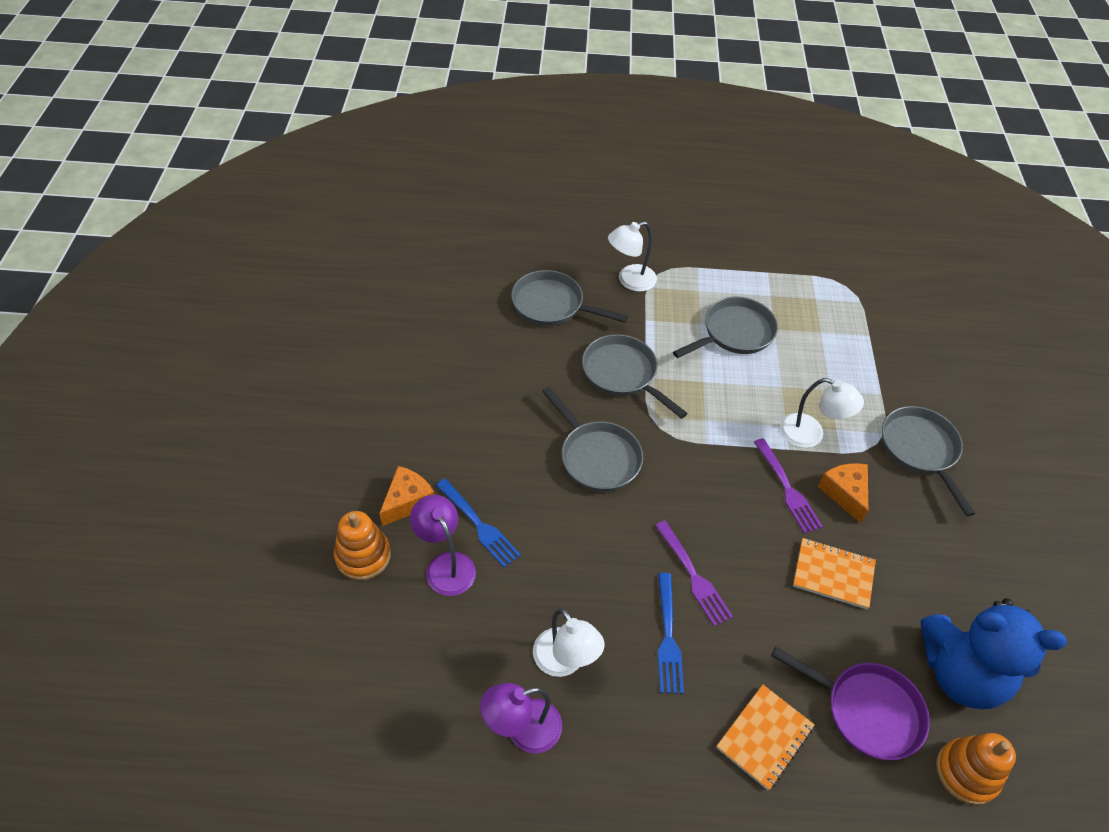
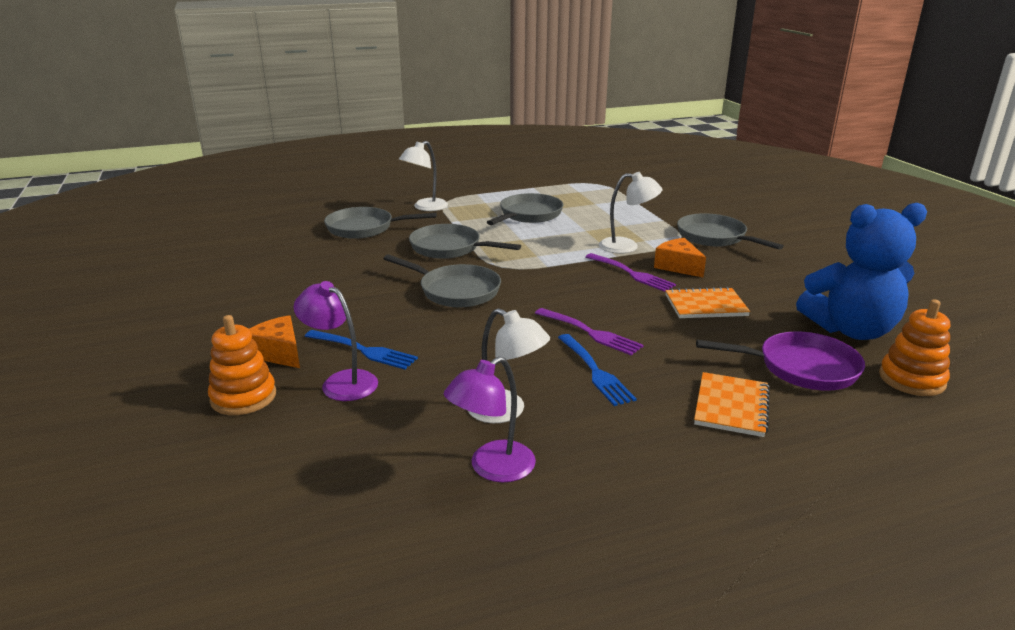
camera: 20 degrees left, 25 degrees down
orange cheese [379,466,435,526] -> orange cheese turned 60 degrees counterclockwise [249,315,300,368]

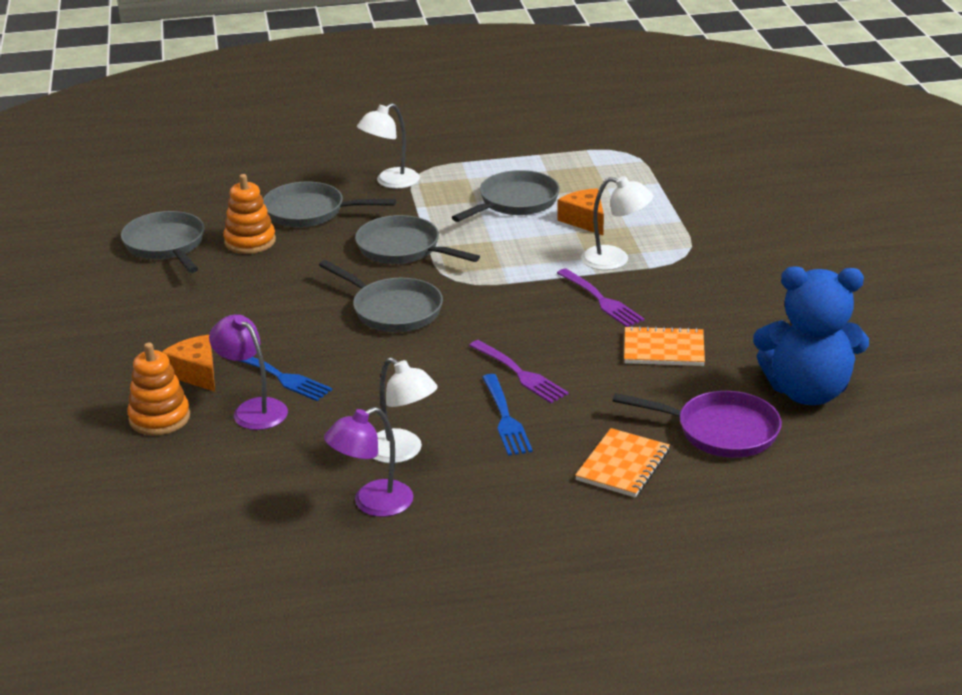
camera: 10 degrees right, 5 degrees up
orange cheese [654,238,706,278] -> orange cheese moved to [557,188,604,235]
grey pan [677,213,784,250] -> grey pan moved to [121,211,205,273]
orange stacking toy [879,299,950,396] -> orange stacking toy moved to [223,174,276,254]

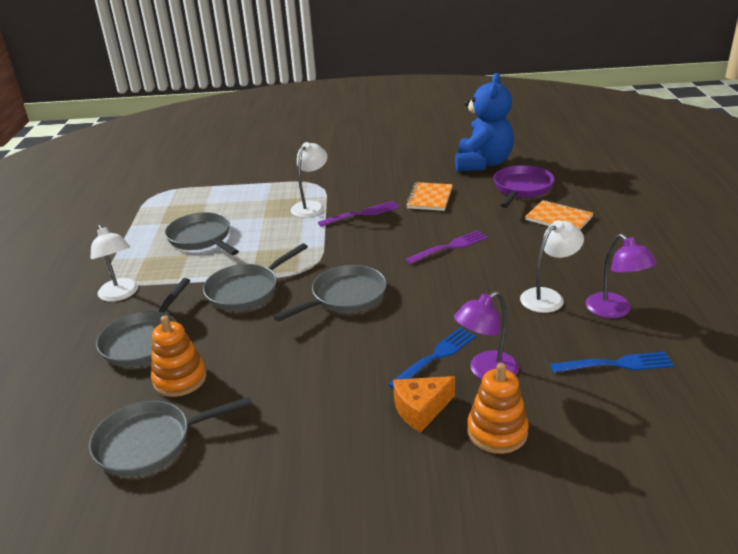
camera: 80 degrees left, 0 degrees up
blue fork [482,374,533,456] -> blue fork moved to [550,352,674,373]
orange cheese [557,188,604,235] -> none

